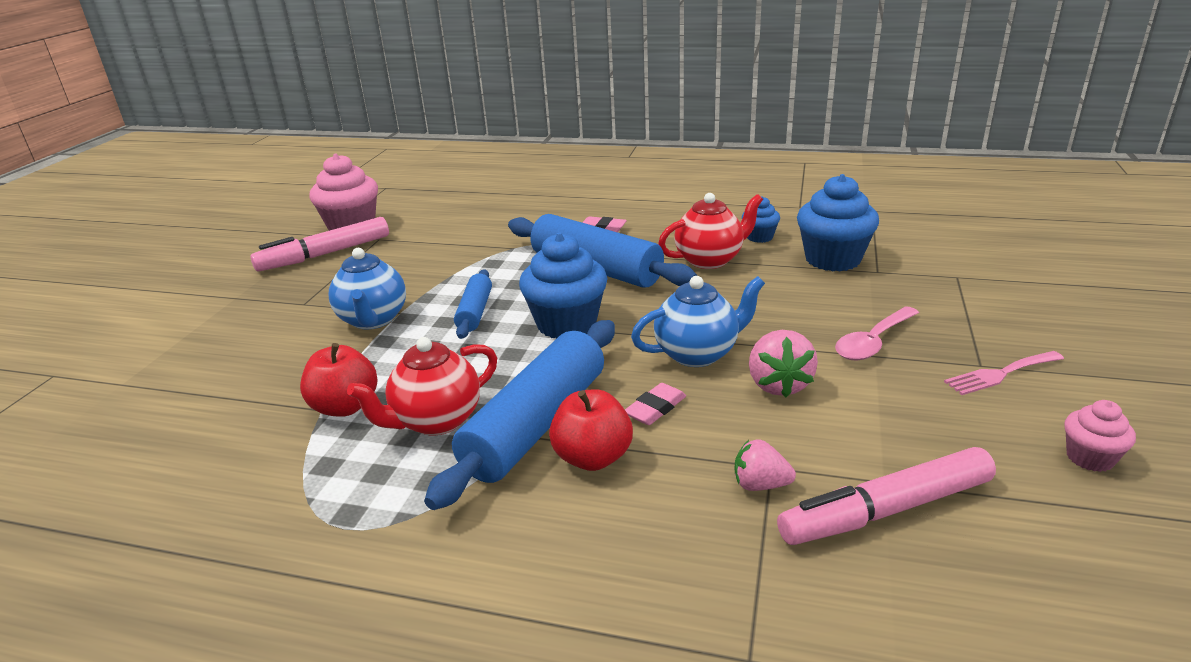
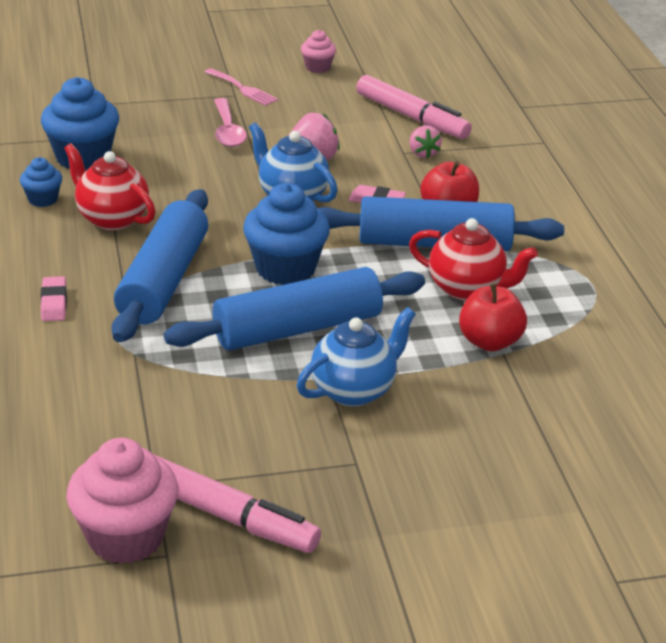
camera: 120 degrees left, 5 degrees up
blue rolling pin [454,269,492,339] -> blue rolling pin [164,267,425,350], size x1.92
pink spoon [835,306,919,360] -> pink spoon turned 60 degrees clockwise [214,98,247,147]

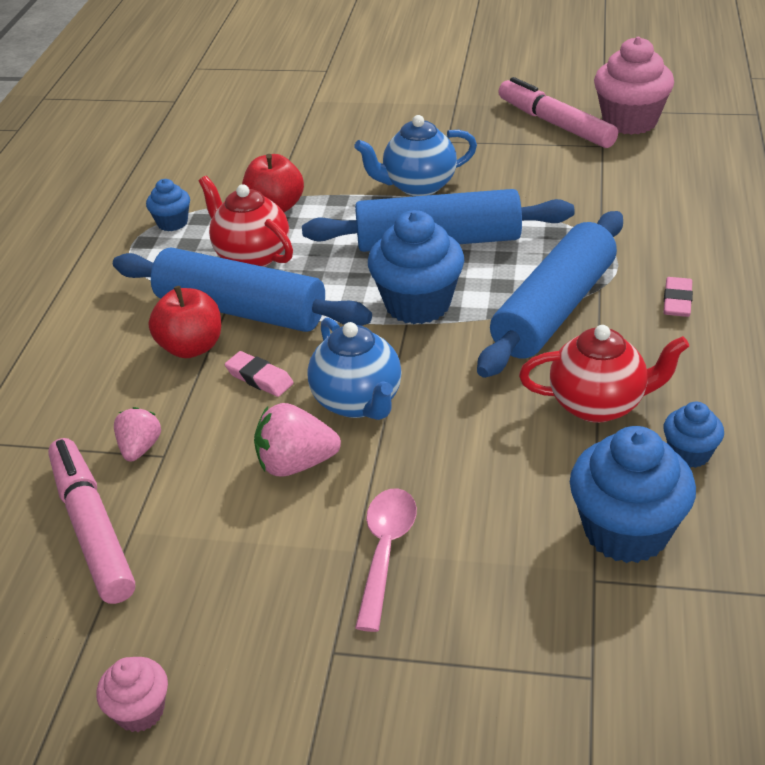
camera: 155 degrees left, 5 degrees up
red teapot [64,143,156,230] -> red teapot turned 60 degrees counterclockwise [519,325,689,423]
pink fork [205,68,278,106] -> none
none -> blue cupcake [146,179,190,231]

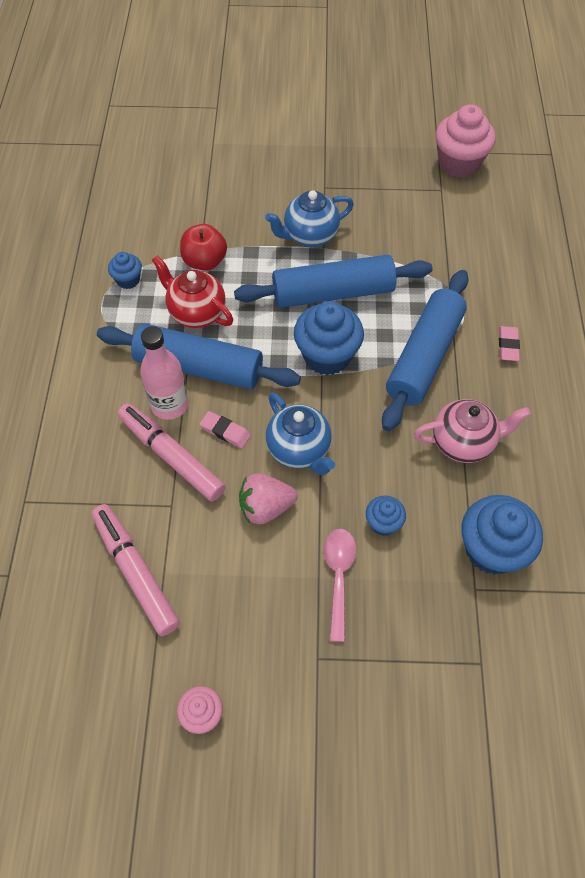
camera: 10 degrees left, 20 degrees up
pink strawberry [114,407,161,462] -> none
red apple [149,286,221,358] -> pink bottle [140,326,189,420]
pink marker [498,77,618,148] -> pink marker moved to [118,403,226,502]
red teapot [519,325,689,423] -> pink teapot [414,399,531,463]
blue cupcake [664,402,724,468] -> blue cupcake moved to [366,496,406,536]

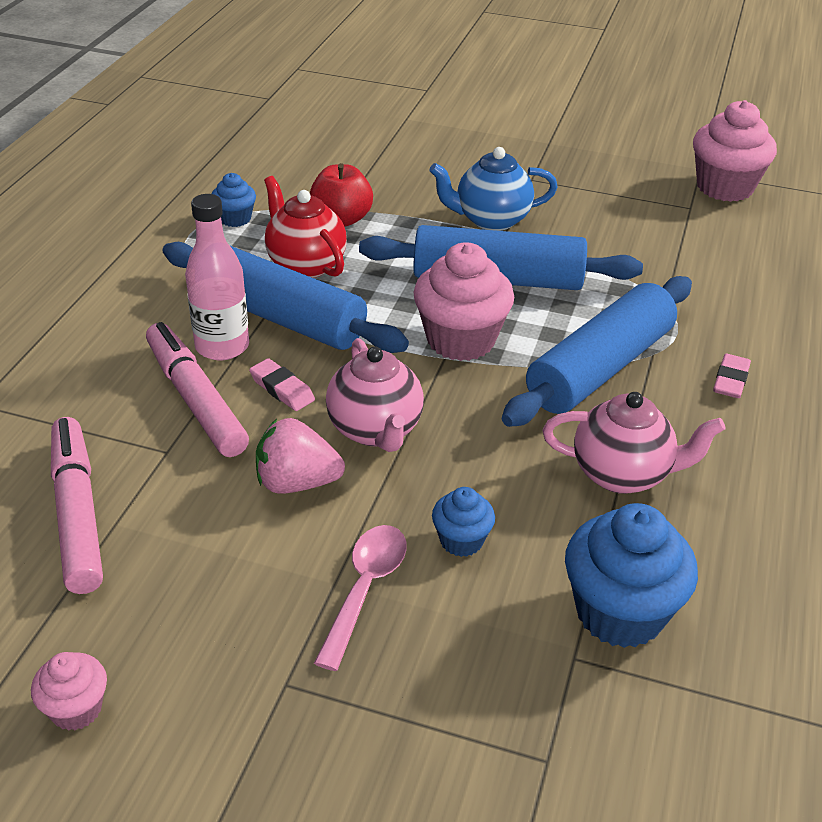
camera: 15 degrees right, 20 degrees down
blue teapot [266,393,335,475] -> pink teapot [326,338,424,452]
blue cupcake [294,301,364,375] -> pink cupcake [414,242,514,361]

